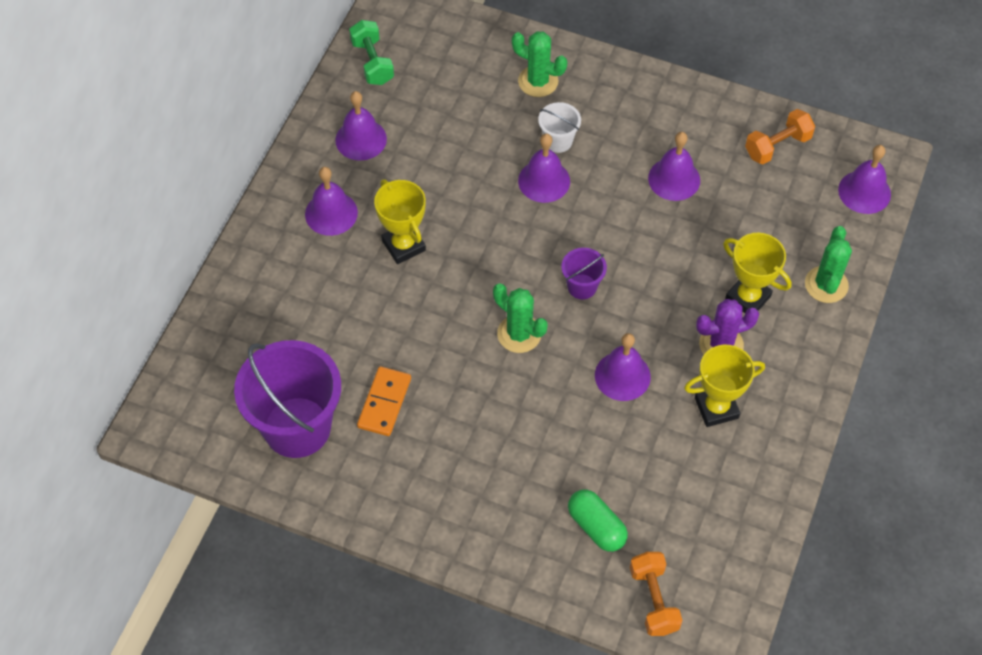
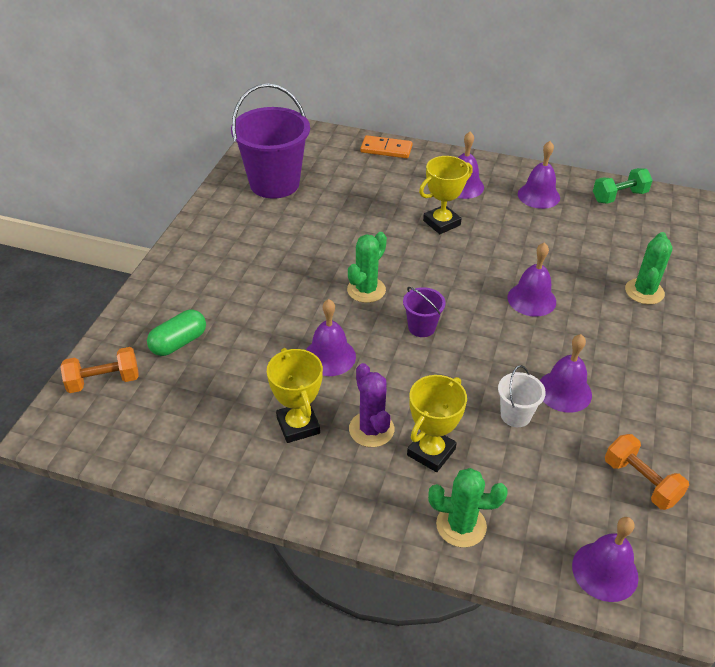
camera: 85 degrees right, 15 degrees down
orange domino [357,366,411,436] -> orange domino moved to [360,135,412,158]
white bucket [538,102,581,153] -> white bucket moved to [498,365,546,427]

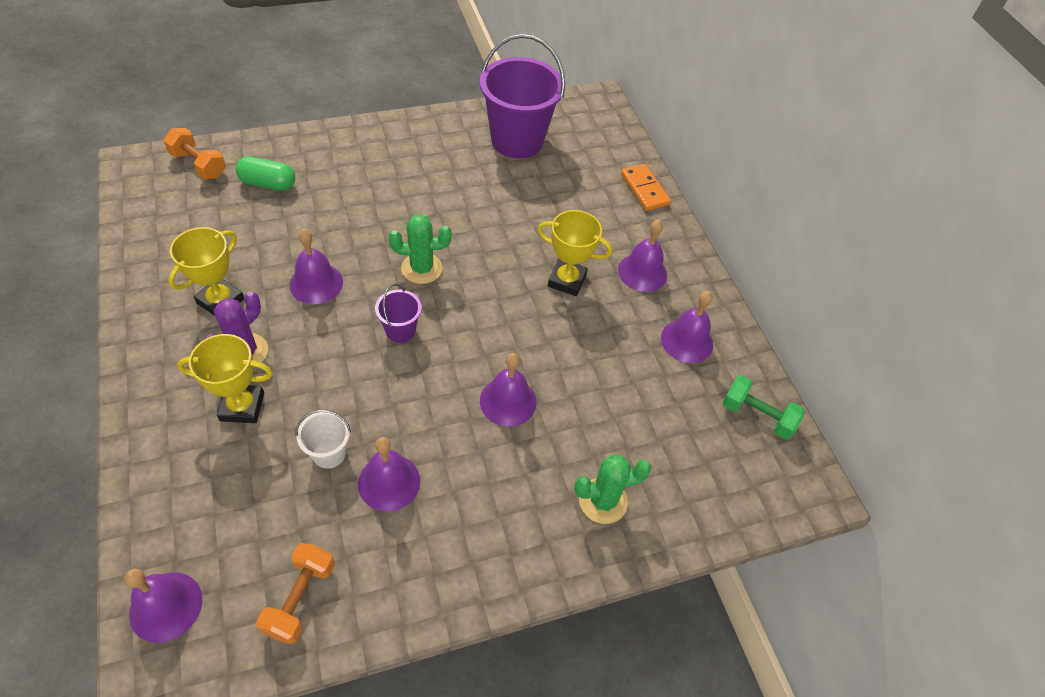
camera: 50 degrees right, 10 degrees up
green cactus [428,468,508,547] -> none

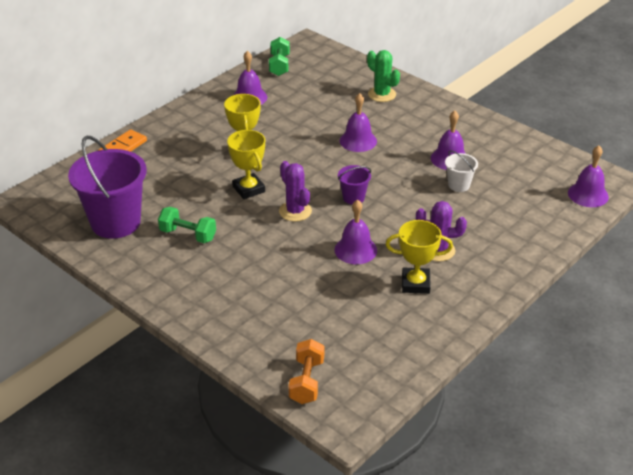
camera: 115 degrees left, 15 degrees down
yellow trophy [177,334,273,423] -> yellow trophy moved to [227,130,265,199]
green capsule [236,156,295,191] -> none
orange dumbbell [256,543,335,644] -> none
green cactus [389,214,452,284] -> purple cactus [279,161,312,222]
purple bell [618,220,667,292] -> none
none -> green dumbbell [158,207,216,243]

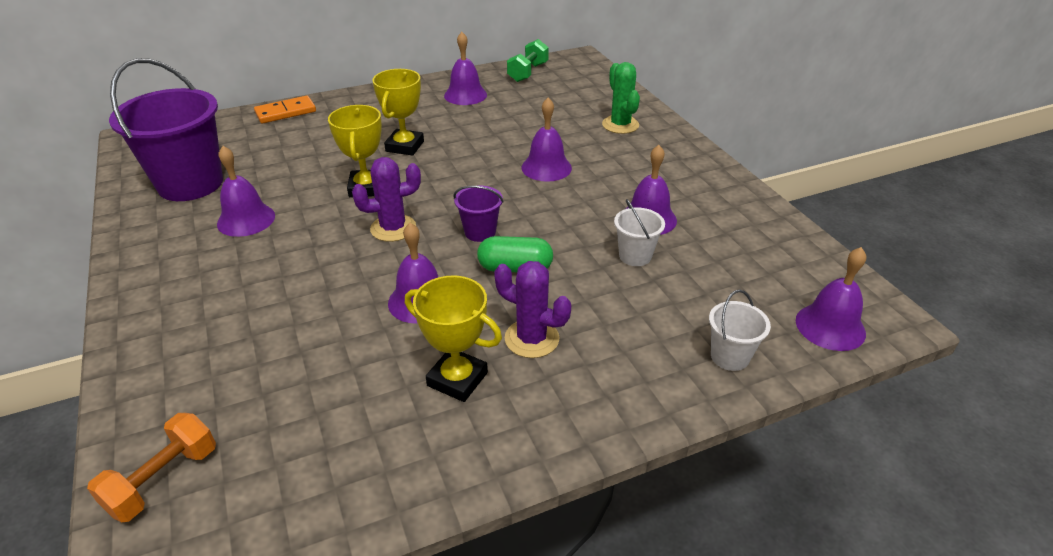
camera: 25 degrees right, 0 degrees up
green dumbbell [158,207,216,243] -> purple bell [217,146,275,237]
purple cactus [279,161,312,222] -> purple cactus turned 75 degrees clockwise [352,157,421,242]
none -> green capsule [477,236,553,272]
none -> white bucket [709,290,771,371]

